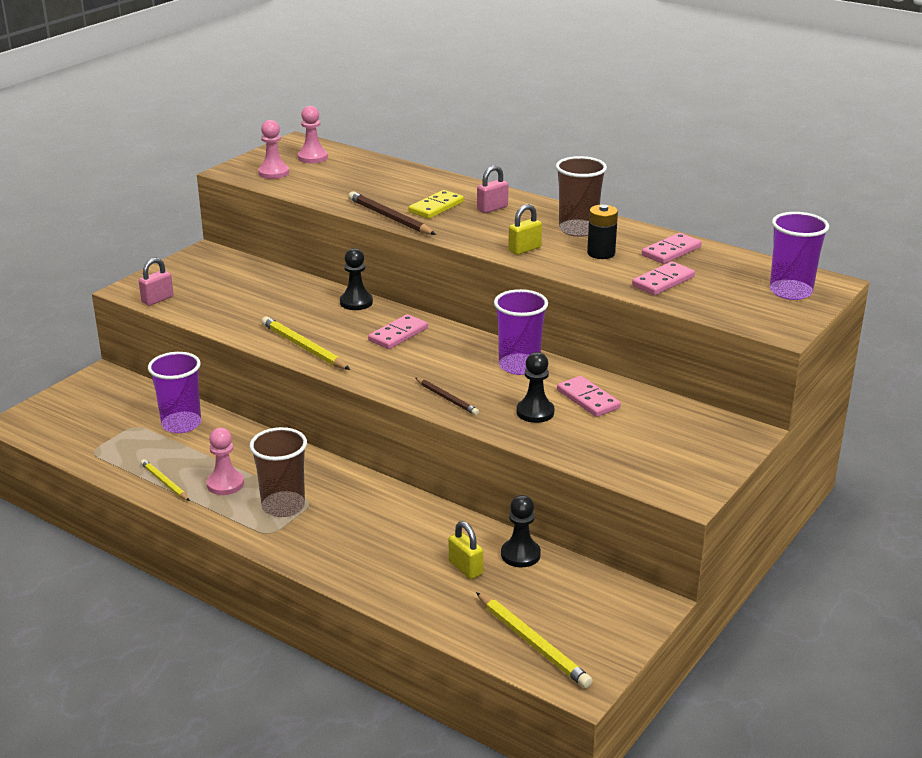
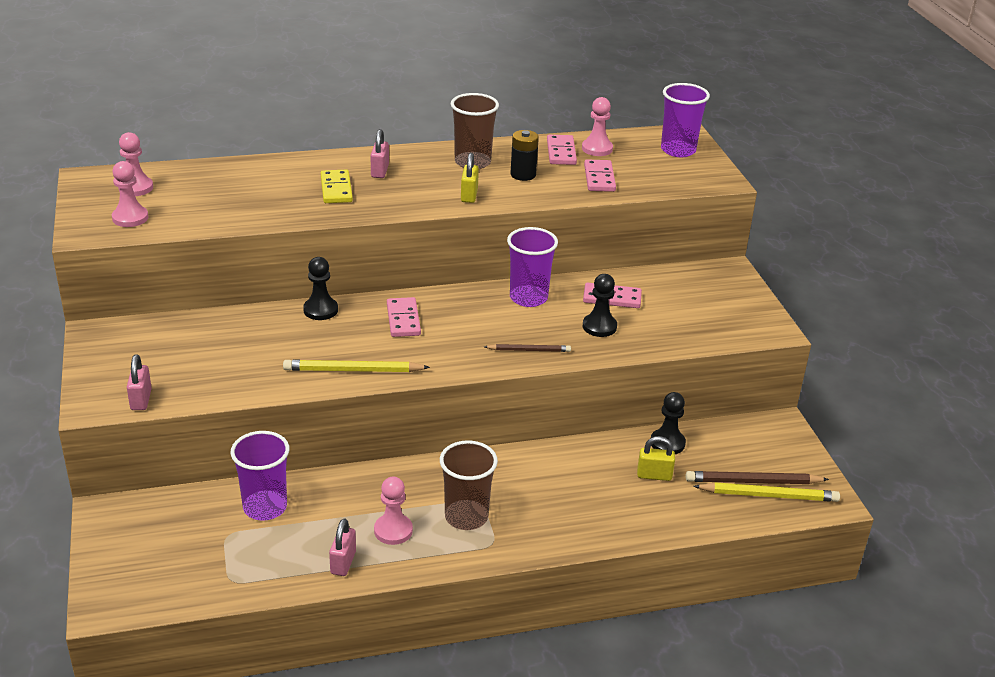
camera: 50 degrees left, 5 degrees up
yellow pencil [141,459,190,501] -> pink padlock [329,518,356,576]
brown pencil [348,191,436,235] -> brown pencil moved to [686,471,829,484]
none -> pink pawn [582,97,613,156]

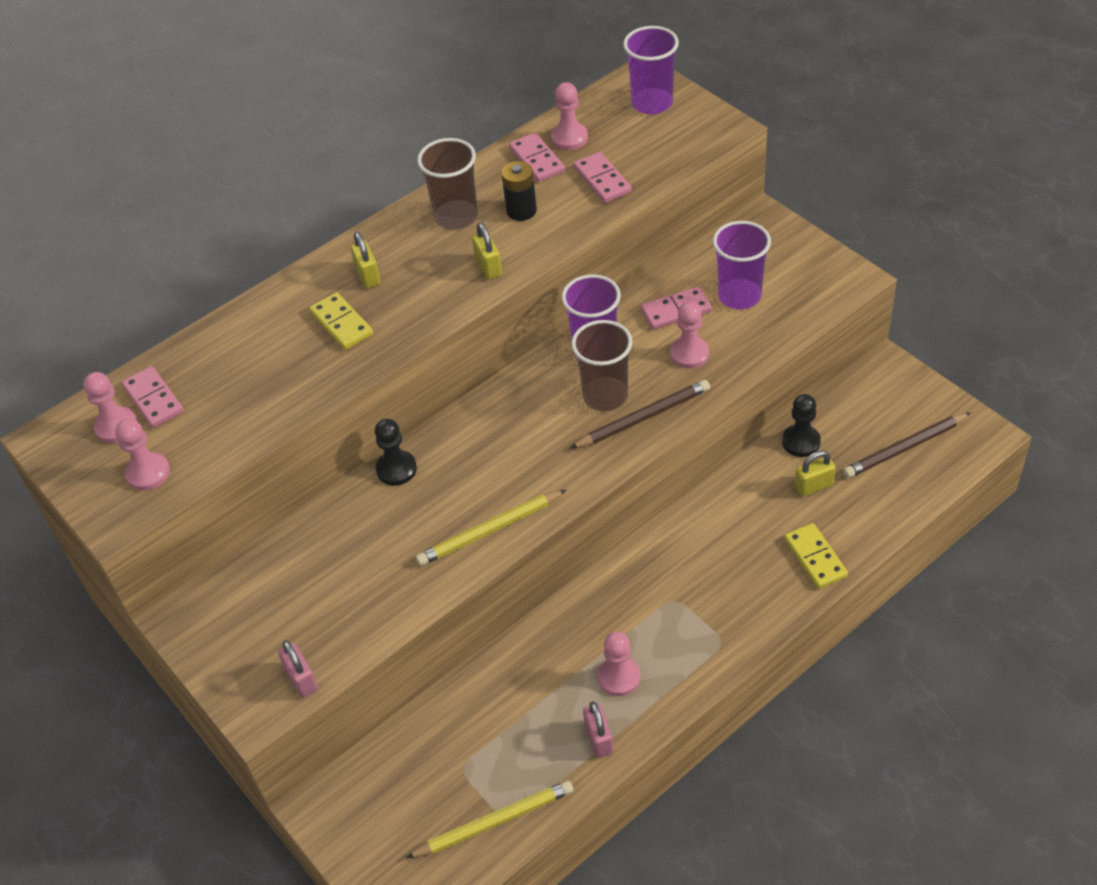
camera: 20 degrees left, 15 degrees up
purple cup [231,431,289,521] -> purple cup moved to [713,221,771,309]
pink padlock [370,129,389,178] -> yellow padlock [350,232,381,288]
pink domino [387,297,421,337] -> pink domino moved to [122,366,184,428]
brown cup [440,441,498,530] -> brown cup moved to [571,320,632,411]
brown pencil [484,344,571,352] -> brown pencil [570,380,710,449], size x1.61
black pawn [583,274,617,337] -> pink pawn [670,302,709,368]
yellow pencil [693,482,840,502] -> yellow pencil moved to [406,780,573,858]
none -> yellow domino [784,523,848,589]

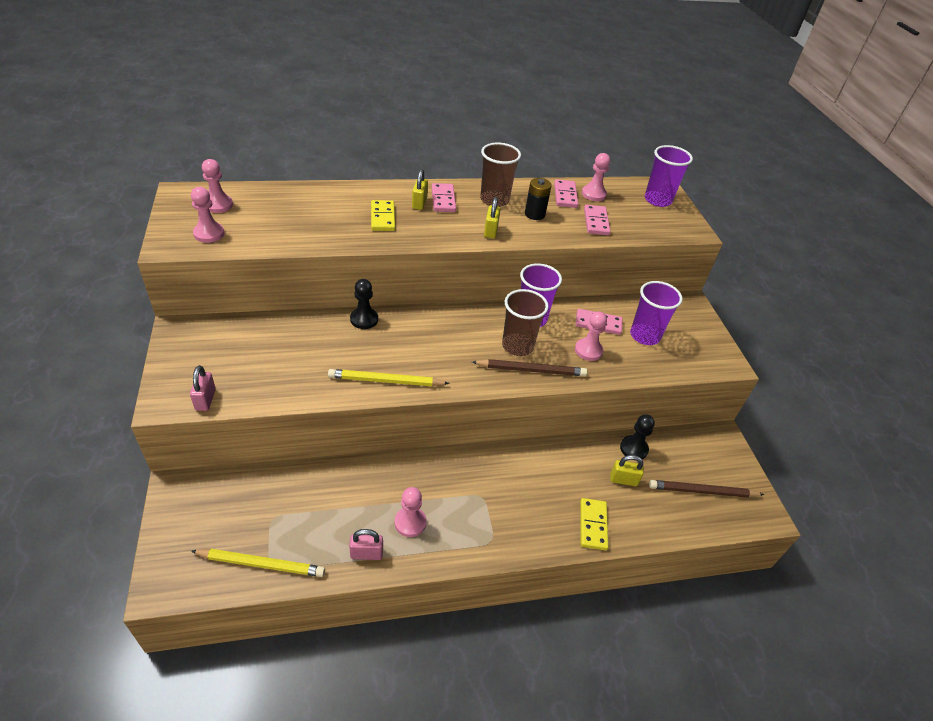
camera: 20 degrees right, 5 degrees down
pink domino [122,366,184,428] -> pink domino moved to [432,183,456,212]
pink padlock [583,701,613,758] -> pink padlock turned 75 degrees clockwise [349,529,383,560]

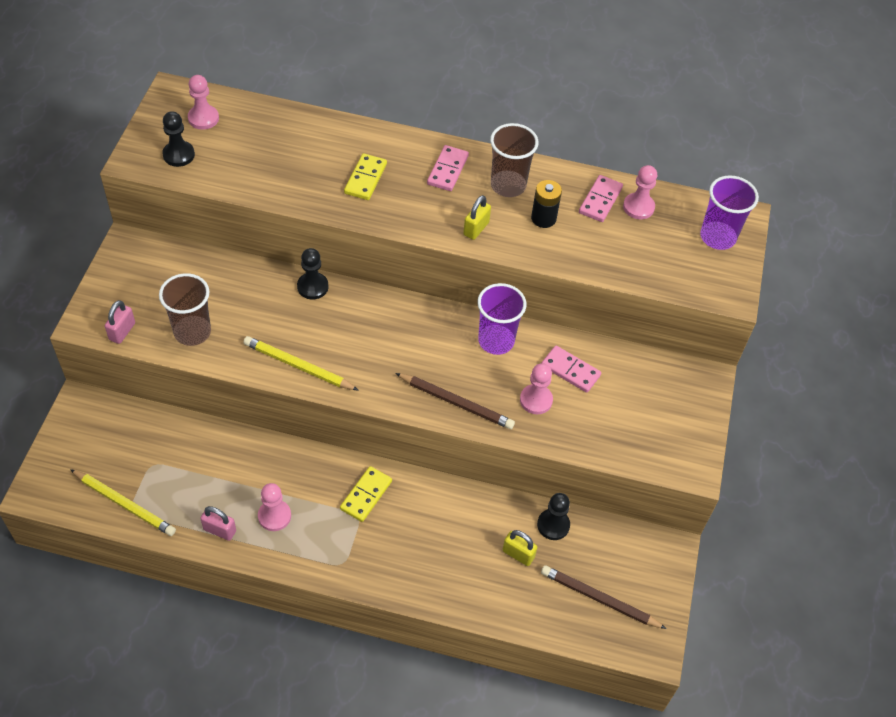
camera: 25 degrees right, 10 degrees up
pink pawn [191,187,225,243] -> black pawn [162,111,195,167]
yellow padlock [412,169,428,210] -> none
brown cup [502,289,549,356] -> brown cup moved to [159,273,211,346]
yellow domino [580,498,608,550] -> yellow domino moved to [340,466,392,522]
pink domino [584,205,611,235] -> none
purple cup [630,281,683,345] -> none

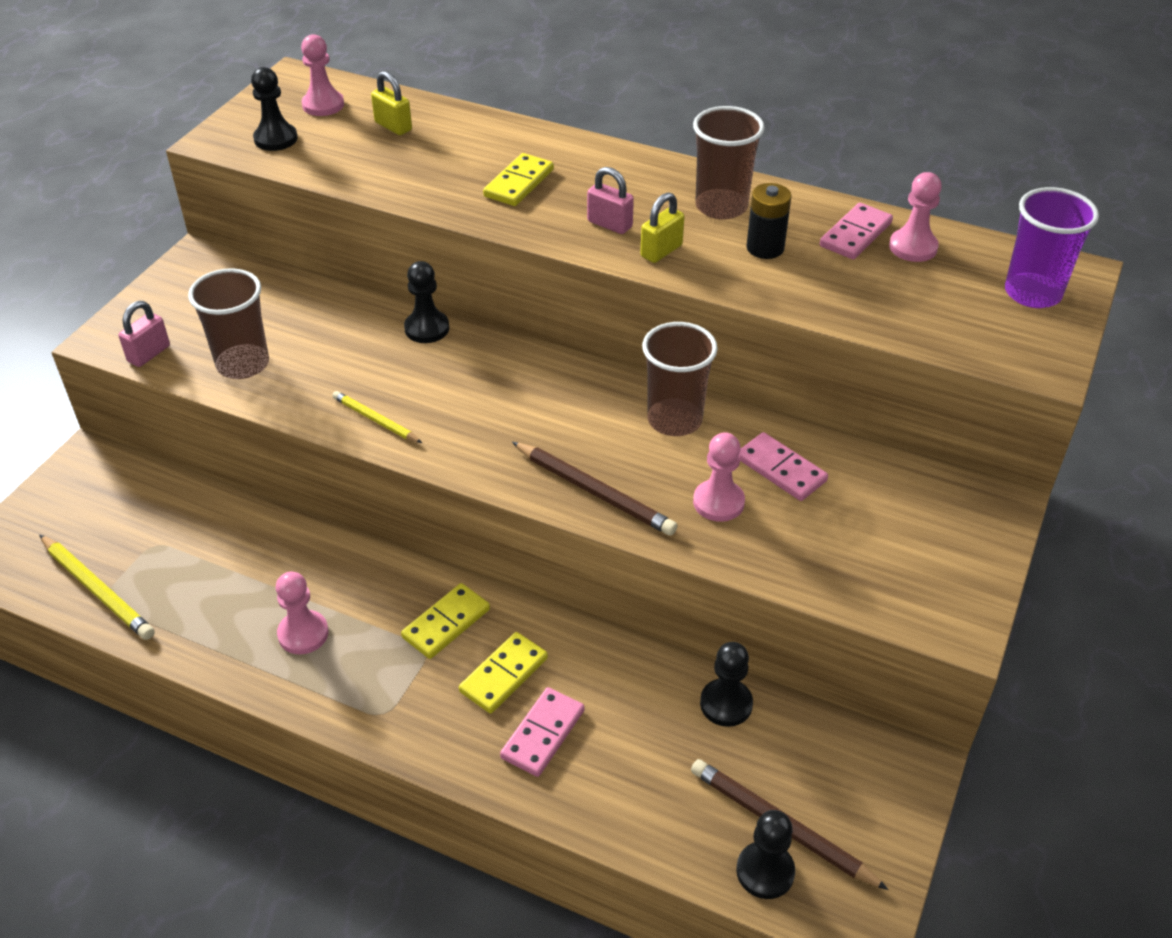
camera: 15 degrees right, 10 degrees down
pink padlock [200,506,236,541] -> pink padlock moved to [587,167,634,234]
yellow pencil [243,336,359,391] -> yellow pencil [332,391,422,443], size x0.62
pink domino [427,145,469,191] -> pink domino moved to [500,687,584,777]
purple cup [477,283,526,355] -> brown cup [642,322,718,436]
yellow padlock [502,530,537,566] -> yellow padlock moved to [371,71,412,135]
none -> yellow domino [459,632,548,713]
none -> black pawn [736,810,795,899]

